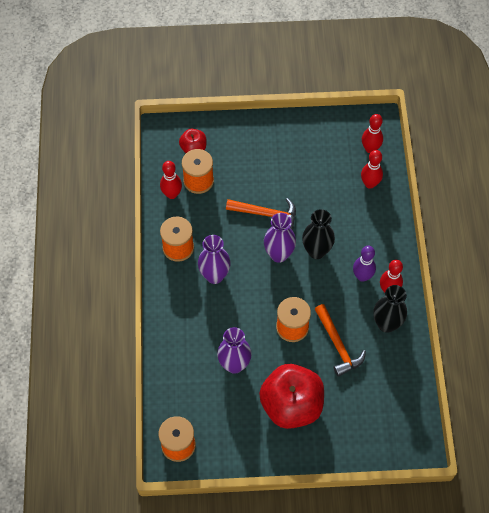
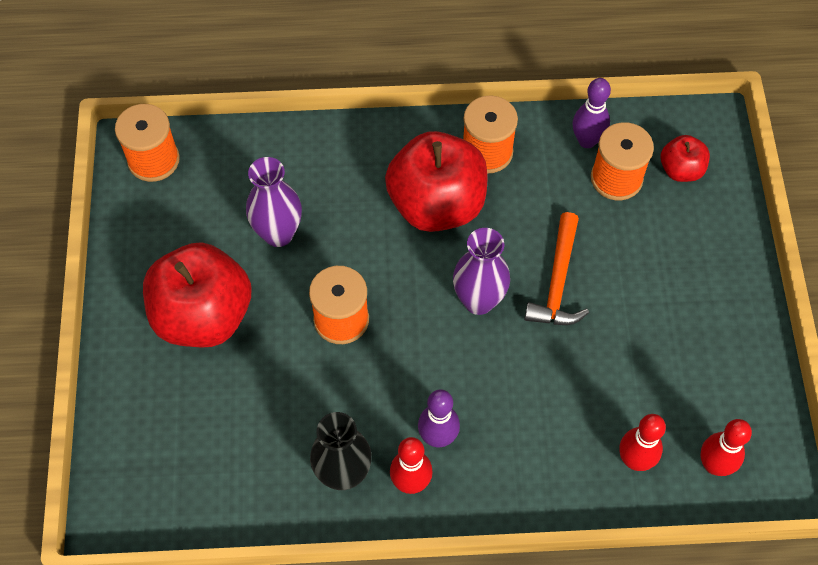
camera: 90 degrees right, 0 degrees up
red bowling pin [160,161,182,199] -> purple bowling pin [572,78,611,148]
purple vase [198,235,231,284] -> red apple [385,131,488,232]
black vase [302,209,335,259] -> none
orange hammer [315,304,366,377] -> none

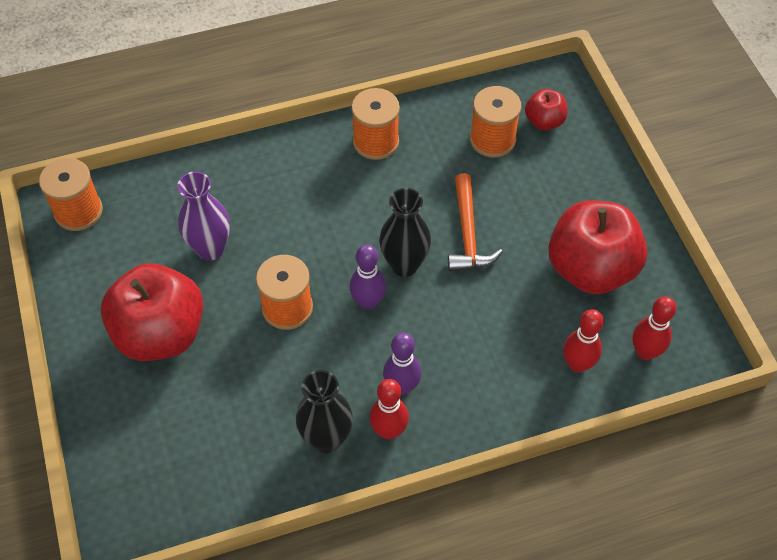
camera: 15 degrees left, 5 degrees down
red apple [385,131,488,232] -> red apple moved to [548,200,648,294]
purple vase [453,228,510,315] -> black vase [379,188,431,277]
purple bowling pin [572,78,611,148] -> purple bowling pin moved to [350,245,386,310]

